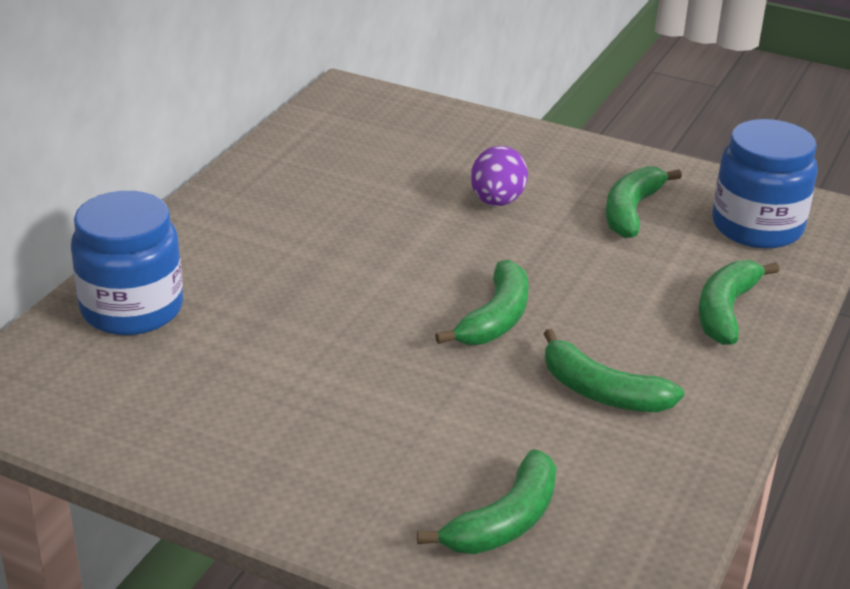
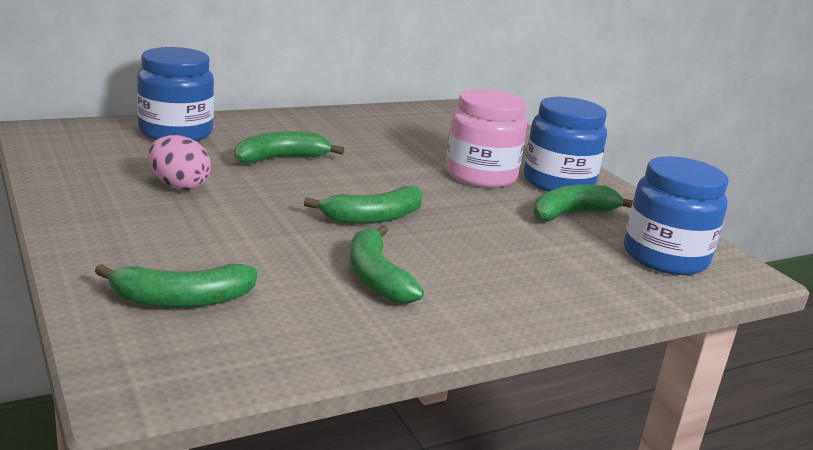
camera: 35 degrees right, 10 degrees down
purple egg [471,146,528,206] -> pink jar [446,89,527,188]
green banana [699,260,779,345] -> green banana moved to [234,131,344,163]
none -> pink egg [148,135,211,190]
none -> blue jar [524,97,607,192]

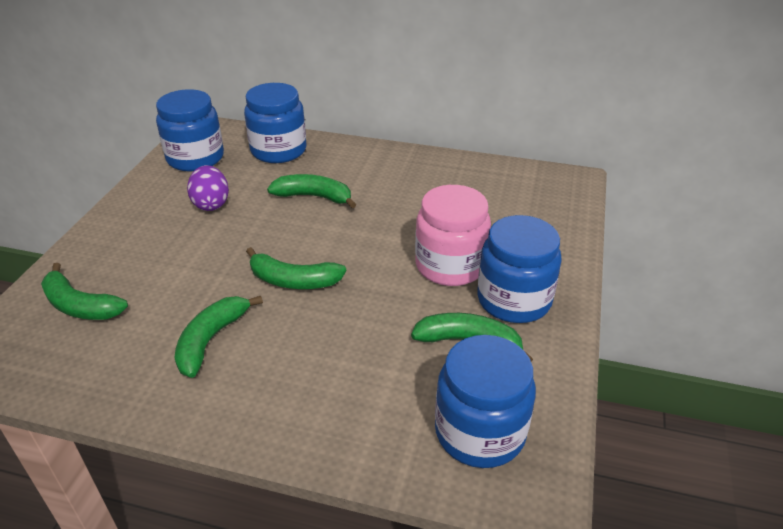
camera: 45 degrees right, 15 degrees up
pink egg [148,135,211,190] -> purple egg [187,165,229,211]
none -> blue jar [156,89,224,172]

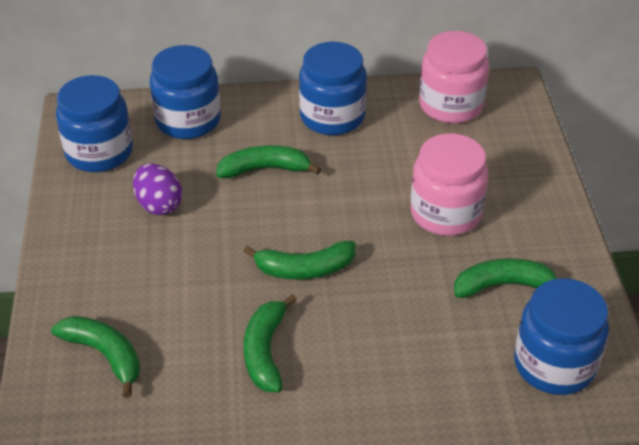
camera: 20 degrees left, 5 degrees up
green banana [41,263,128,320] -> green banana turned 150 degrees counterclockwise [51,316,140,398]
blue jar [477,215,562,323] -> blue jar moved to [299,42,367,135]
none -> pink jar [419,31,489,123]

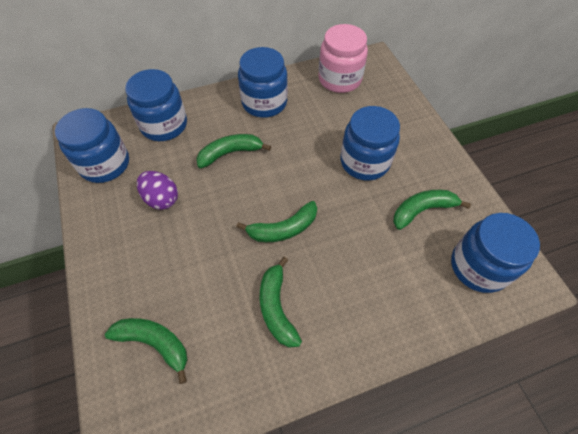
camera: 15 degrees left, 15 degrees up
pink jar [410,133,488,236] -> blue jar [340,106,400,181]

